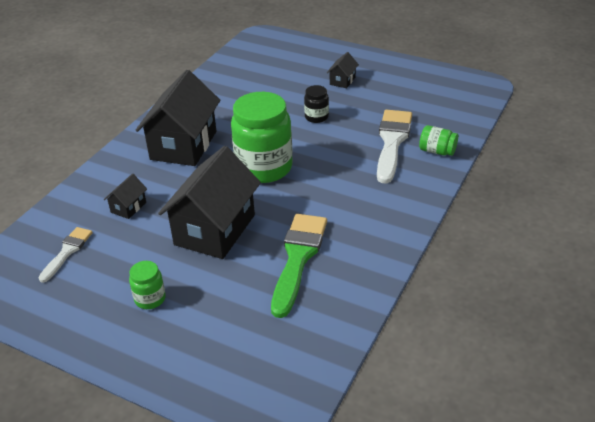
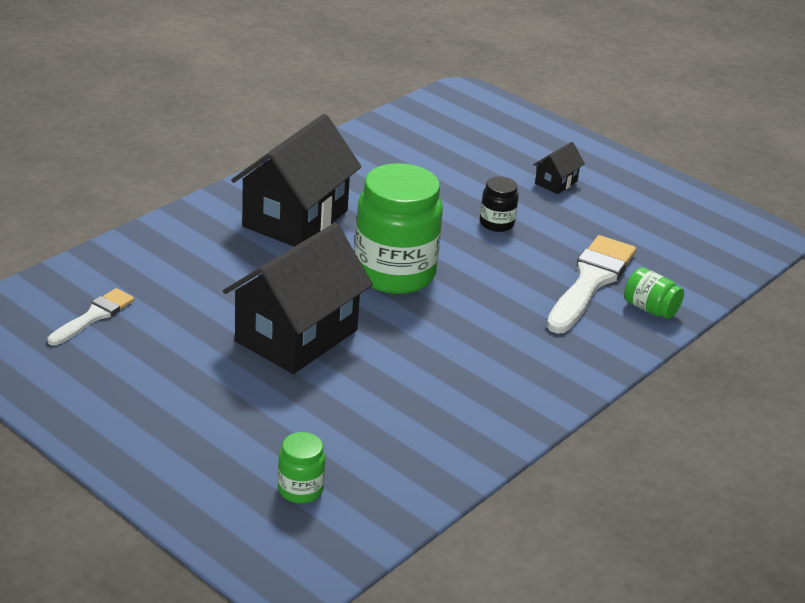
camera: 10 degrees right, 5 degrees down
black house [104,173,147,219] -> none
green jar [129,261,166,309] -> green jar moved to [278,432,325,503]
green brush [271,214,327,318] -> none

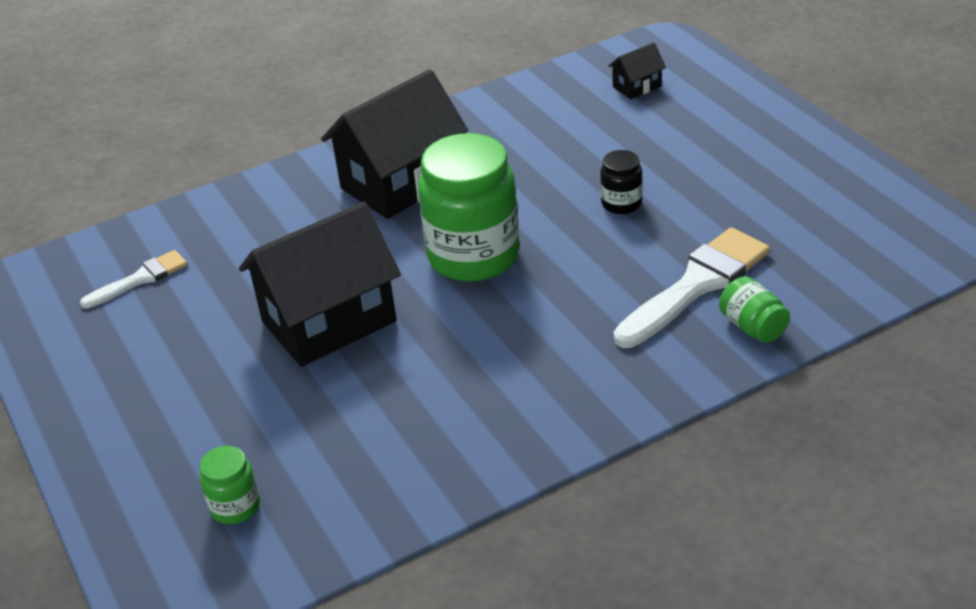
camera: 25 degrees right, 5 degrees up
black house [533,142,585,194] -> black house moved to [608,42,666,99]

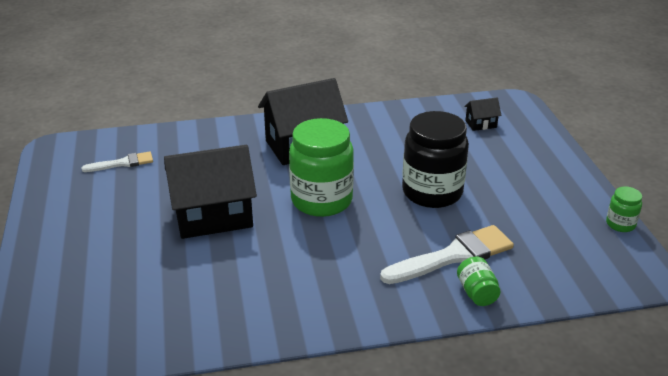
camera: 15 degrees right, 5 degrees down
green jar [199,446,260,524] -> green jar moved to [606,186,642,232]
black jar [600,150,643,214] -> black jar [402,111,469,208], size x2.19

